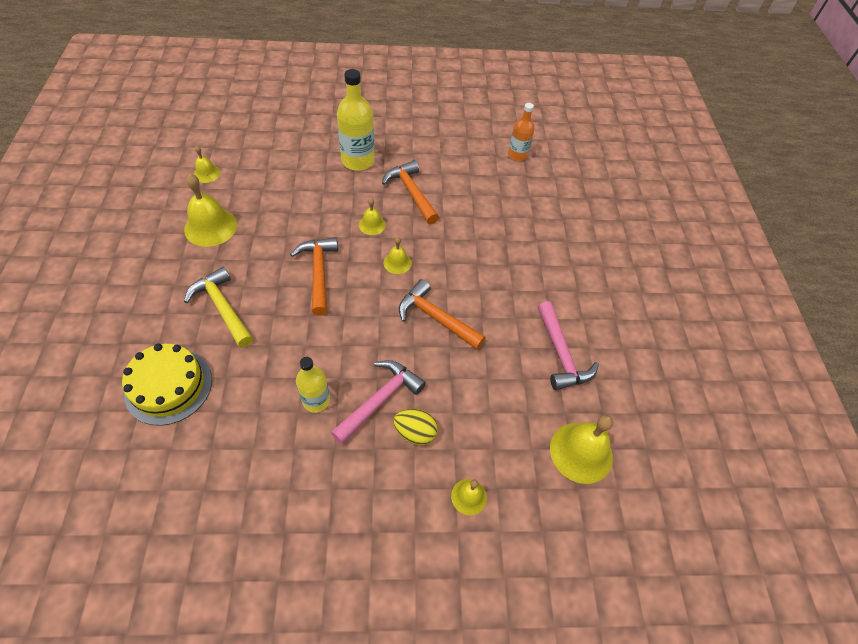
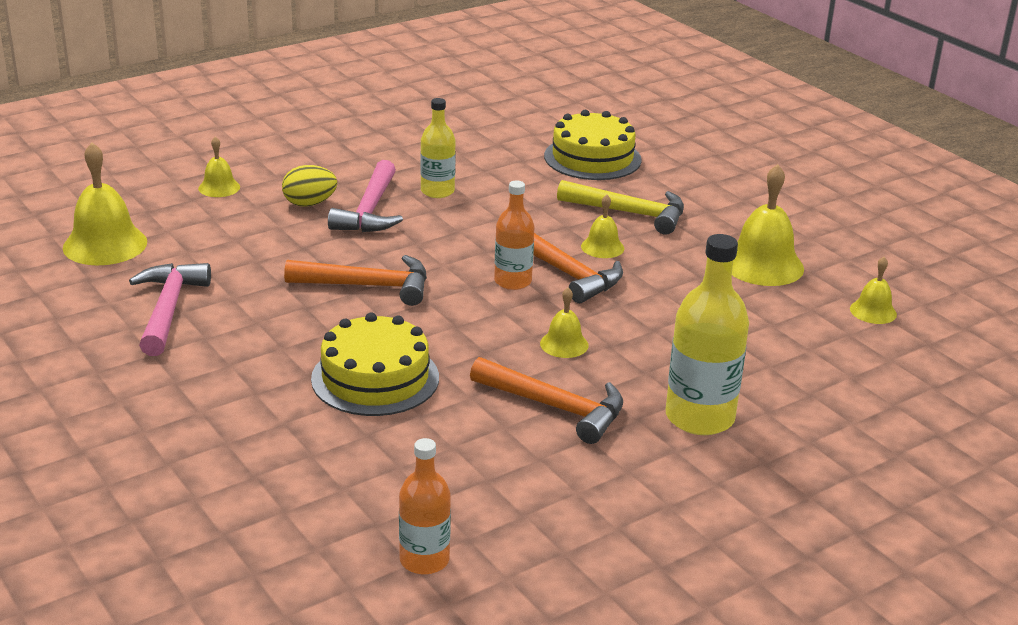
camera: 150 degrees right, 25 degrees down
yellow bell [384,237,412,274] -> yellow bell moved to [581,195,624,258]
pink hammer [538,301,599,390] -> pink hammer turned 45 degrees clockwise [129,263,211,356]
none -> yellow cake [311,313,439,416]
none -> orange bottle [494,181,534,290]

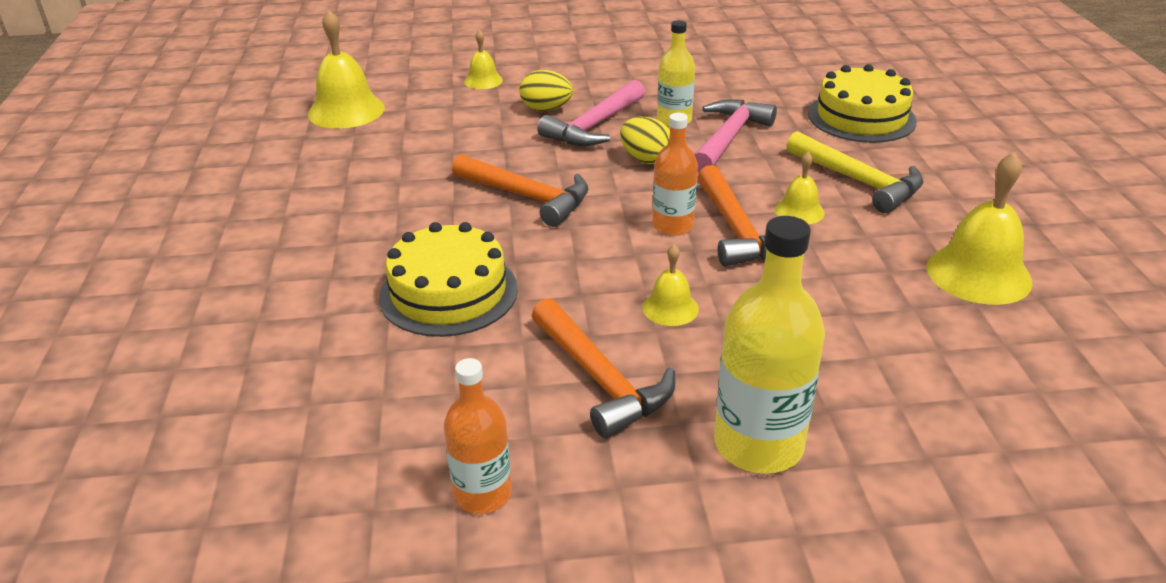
camera: 30 degrees right, 5 degrees up
pink hammer [129,263,211,356] -> pink hammer moved to [694,100,777,172]
orange bottle [399,438,451,575] -> orange bottle moved to [444,358,512,514]
yellow bell [850,257,897,324] -> none
none -> yellow egg [620,117,670,164]

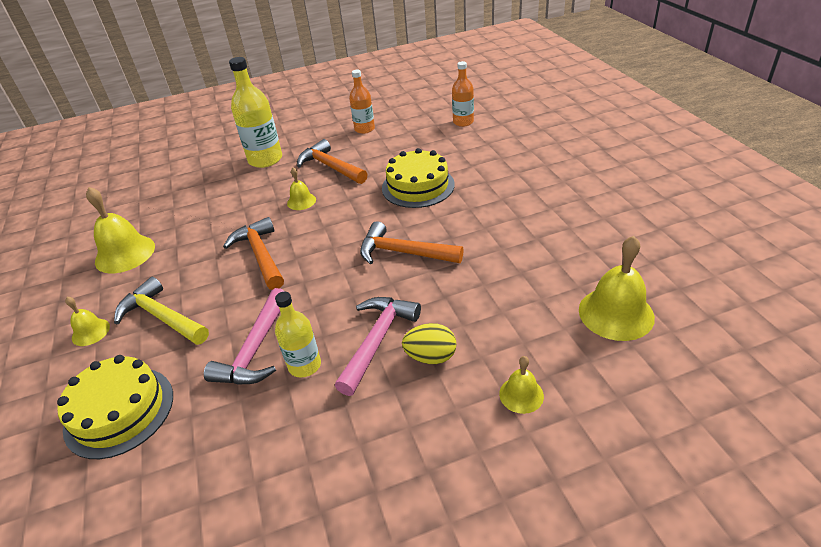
camera: 170 degrees right, 5 degrees up
yellow egg [620,117,670,164] -> none
orange bottle [652,113,698,236] -> orange bottle moved to [452,61,474,127]
yellow bell [775,152,825,224] -> yellow bell moved to [65,297,110,346]

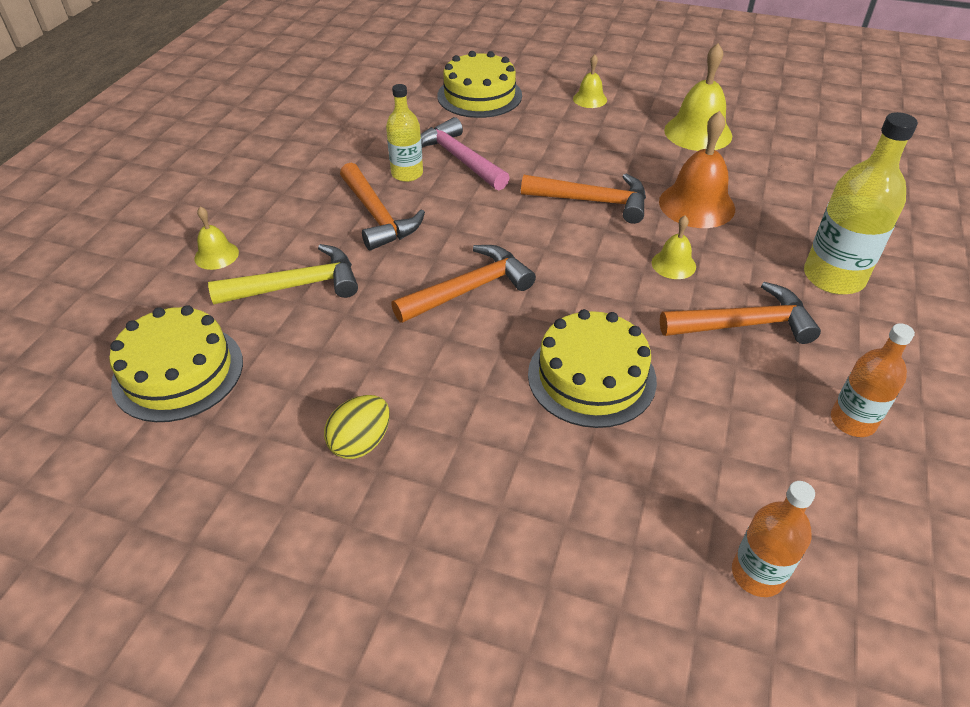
camera: 125 degrees right, 5 degrees up
yellow hammer [114,277,209,345] -> yellow hammer moved to [208,244,358,305]
pink hammer [335,297,421,396] -> orange hammer [340,163,425,250]
yellow egg [402,323,457,364] -> yellow egg moved to [324,395,390,459]
yellow bell [579,236,655,341] -> yellow cake [109,305,243,422]
none -> orange bell [659,111,735,228]

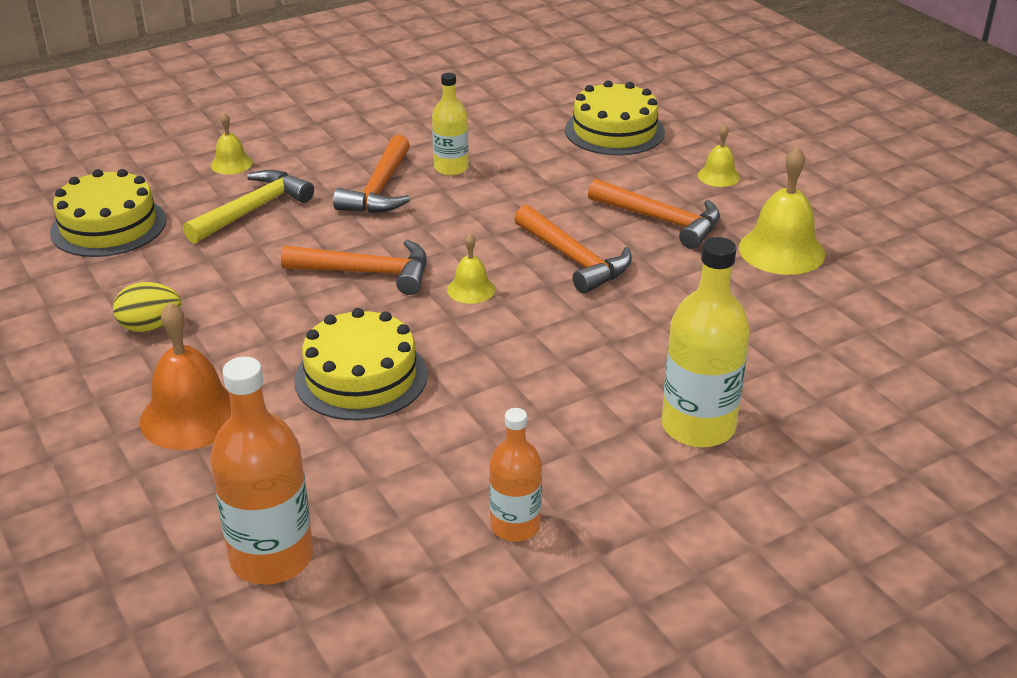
camera: 40 degrees right, 10 degrees down
yellow hammer [208,244,358,305] -> yellow hammer turned 75 degrees counterclockwise [183,170,314,244]
pink hammer [420,117,510,190] -> none
yellow bell [651,216,696,279] -> yellow bell moved to [447,234,495,304]
orange bell [659,111,735,228] -> orange bell moved to [140,302,231,450]
orange hammer [660,282,821,344] -> orange hammer moved to [588,179,720,249]
orange bottle [732,481,815,597] -> orange bottle [210,357,313,585], size x1.61

